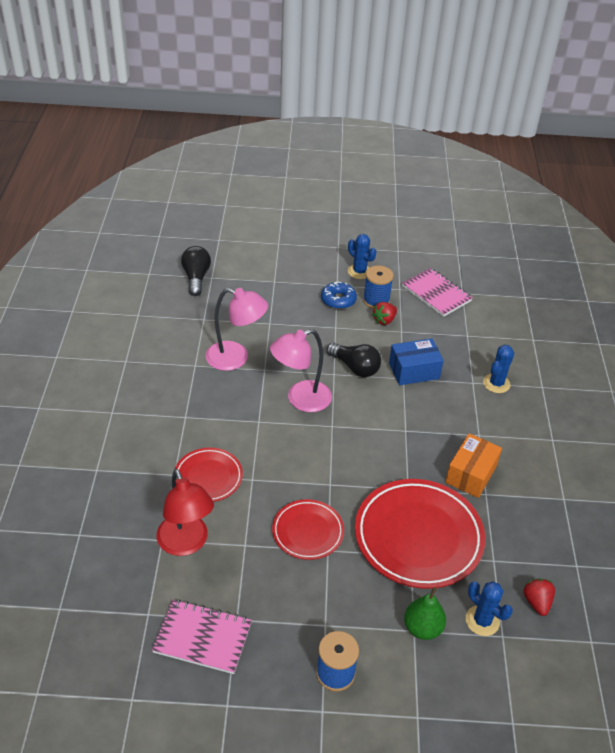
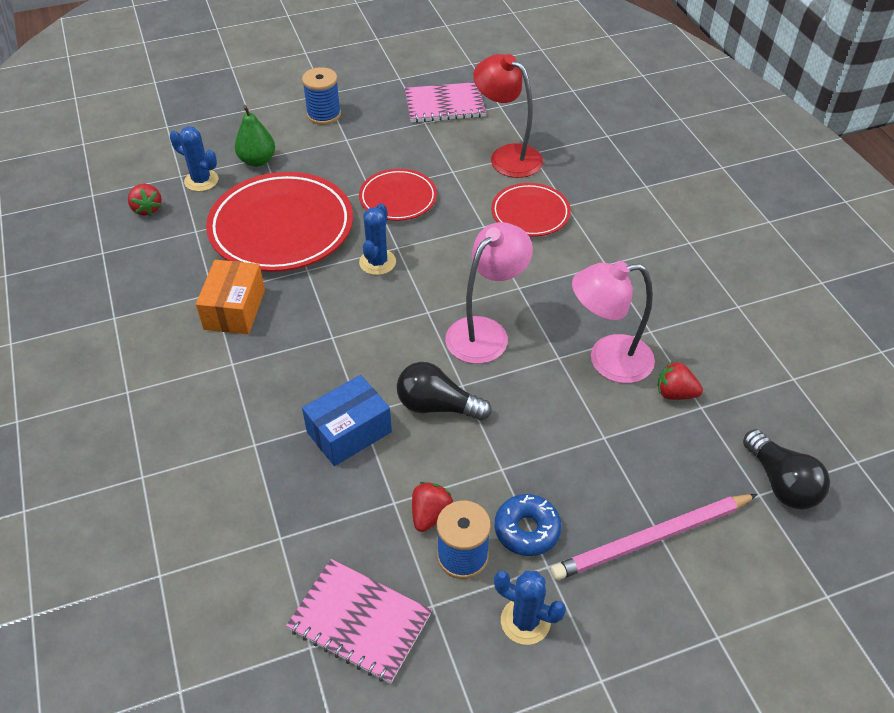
camera: 160 degrees right, 5 degrees up
blue cactus [483,344,514,393] -> blue cactus moved to [359,203,396,275]
none -> pink pencil [551,494,758,580]
none -> red strawberry [658,361,703,400]

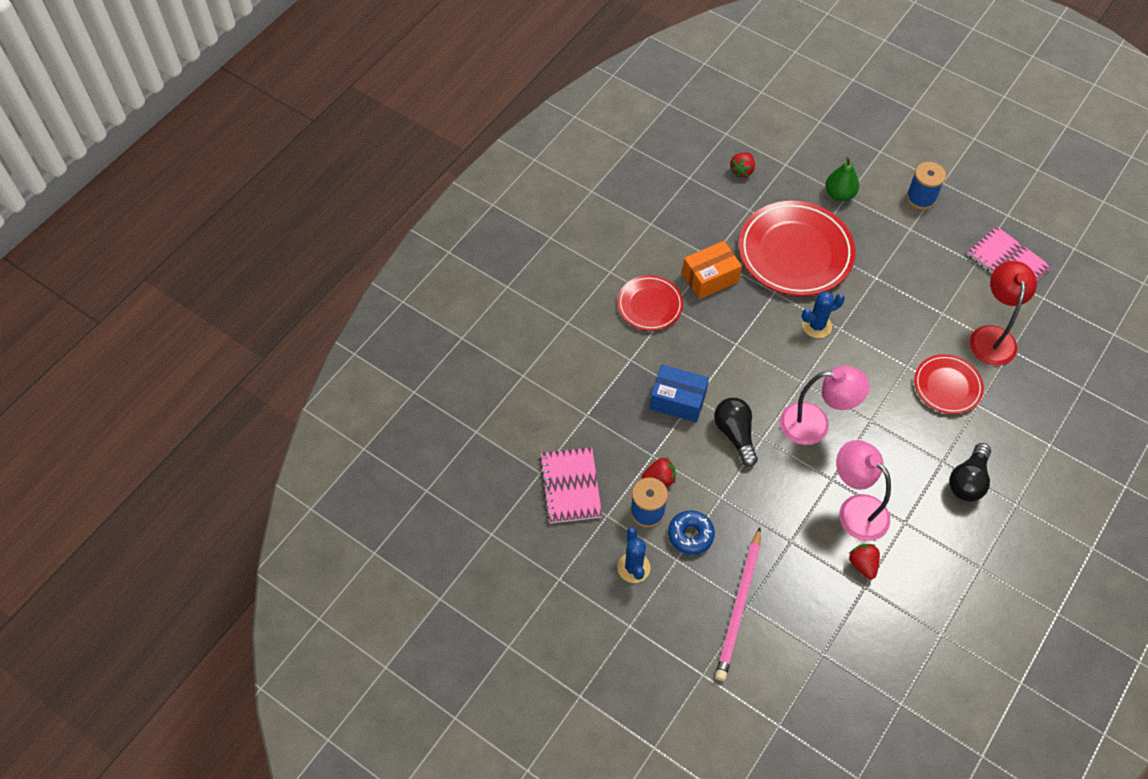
camera: 55 degrees right, 10 degrees up
blue cactus [170,126,218,191] -> none
red plate [359,169,437,221] -> red plate moved to [617,275,683,331]
pink pencil [551,494,758,580] -> pink pencil turned 105 degrees counterclockwise [715,527,761,681]
black light bulb [743,429,830,510] -> black light bulb moved to [949,443,991,502]

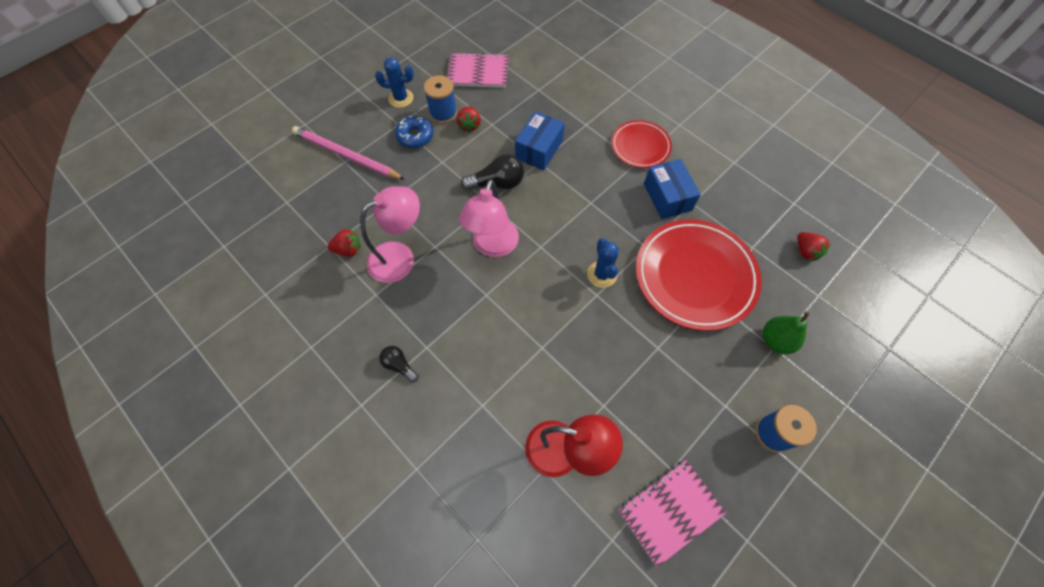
camera: 100 degrees right, 5 degrees up
orange box [682,241,742,299] -> blue box [644,159,701,219]
red strawberry [730,152,755,177] -> red strawberry turned 150 degrees counterclockwise [797,232,831,261]
red plate [914,354,984,414] -> none
black light bulb [949,443,991,502] -> black light bulb [379,346,418,382], size x0.60

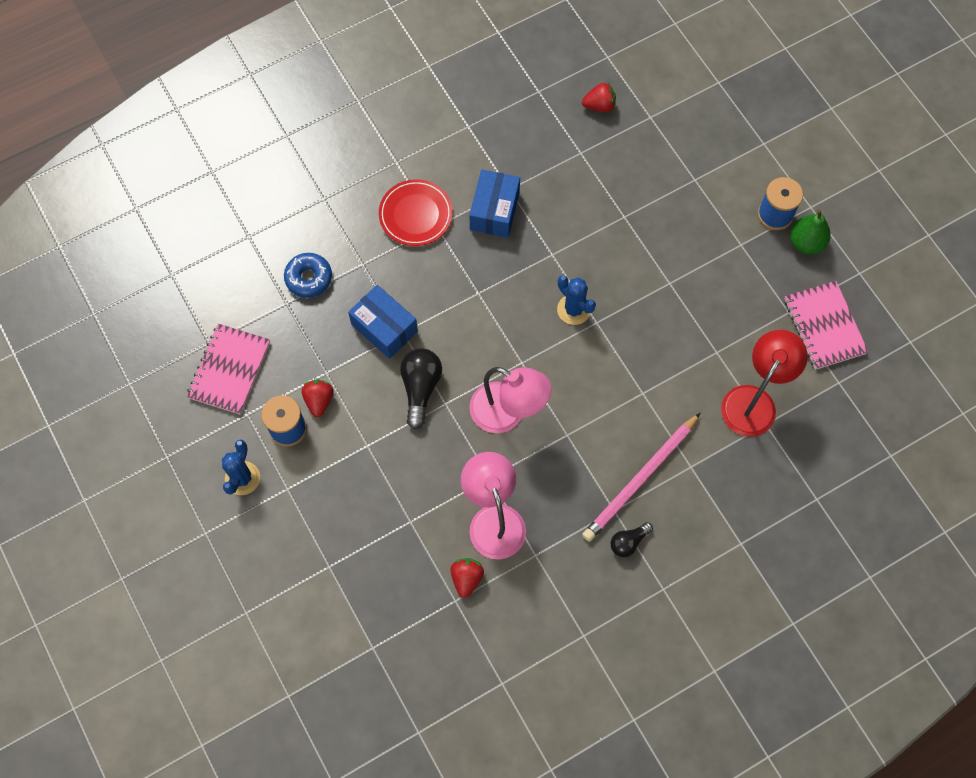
camera: 75 degrees left, 5 degrees up
pink pencil [292,126,405,180] -> pink pencil moved to [582,413,700,541]
blue donut [395,116,433,148] -> blue donut moved to [284,253,332,298]
red strawberry [456,106,481,133] -> red strawberry turned 105 degrees counterclockwise [302,379,333,417]
blue cactus [587,238,619,288] -> blue cactus turned 45 degrees clockwise [557,275,596,325]
red plate [636,219,762,331] -> none
blue box [644,159,701,219] -> blue box turned 75 degrees counterclockwise [469,170,520,238]
green pear [763,311,810,354] -> green pear moved to [790,209,831,254]

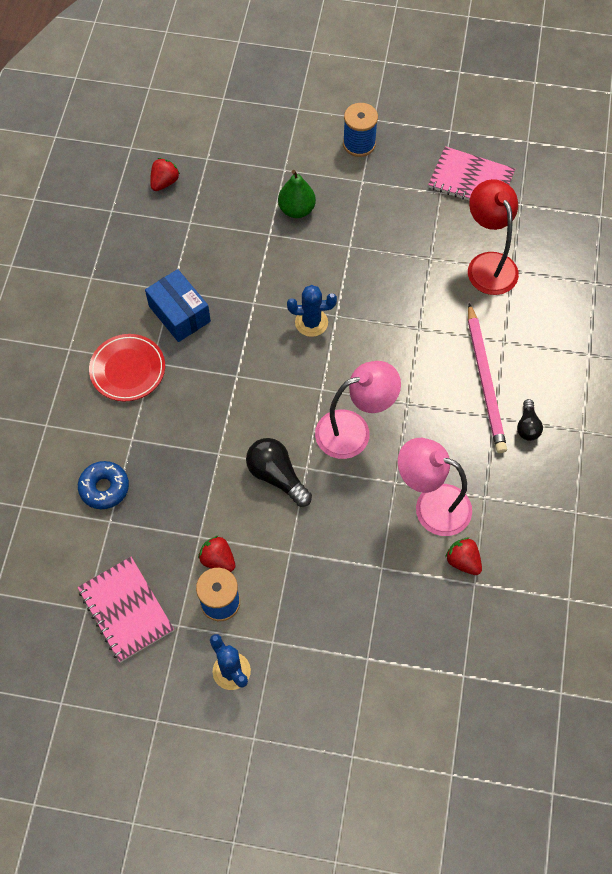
camera: 50 degrees left, 5 degrees down
blue box [348,285,418,359] -> none
green pear [790,209,831,254] -> green pear moved to [278,170,316,218]

